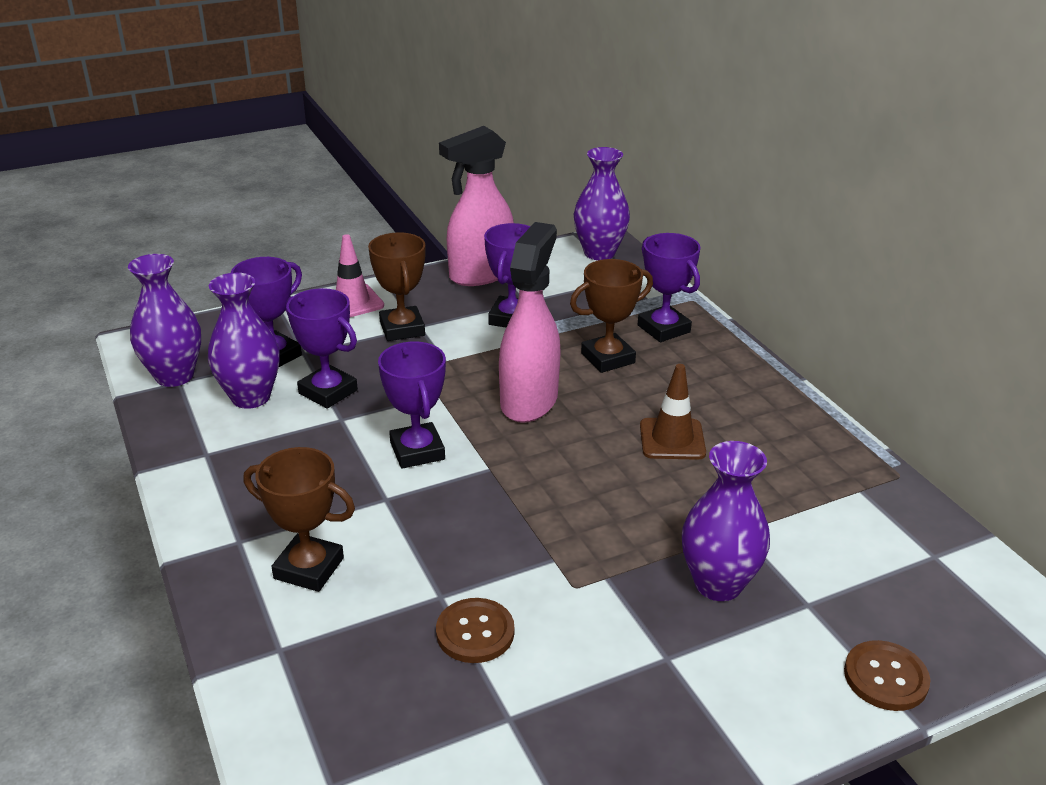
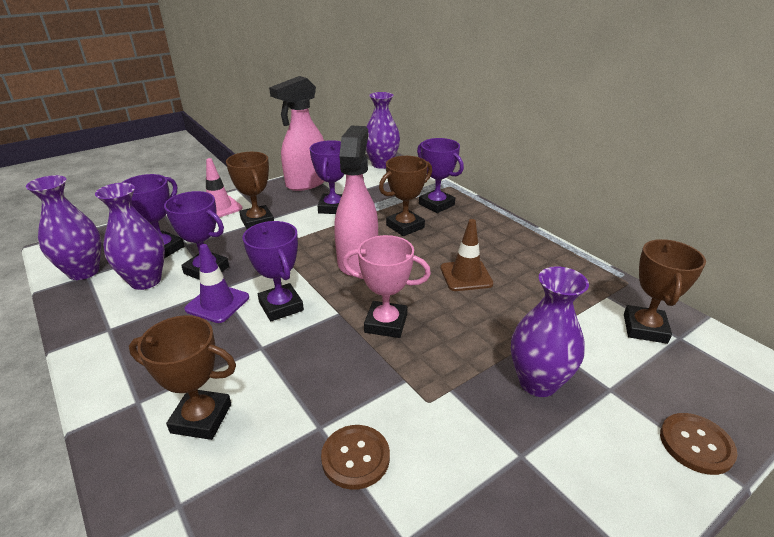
camera: 10 degrees left, 0 degrees up
none -> purple traffic cone [184,244,249,323]
none -> pink trophy [342,235,431,338]
none -> brown trophy [624,239,706,344]

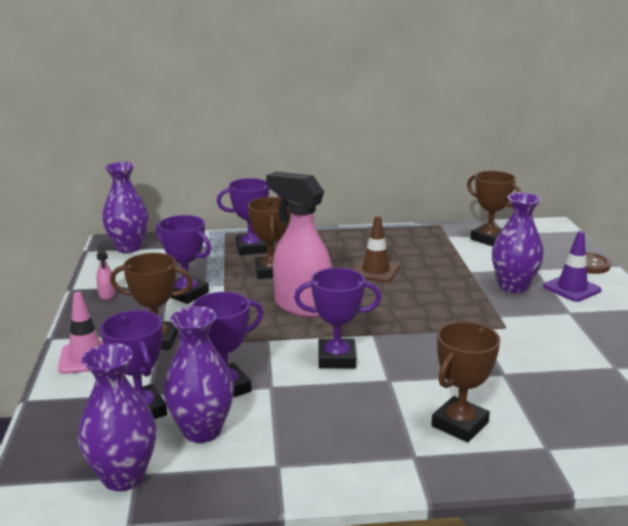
camera: 60 degrees left, 10 degrees down
purple traffic cone [184,244,249,323] -> purple traffic cone moved to [543,231,602,302]
pink spray bottle [269,76,324,191] -> pink spray bottle [96,244,115,300], size x0.40
brown button [321,425,390,490] -> none
pink trophy [342,235,431,338] -> none

